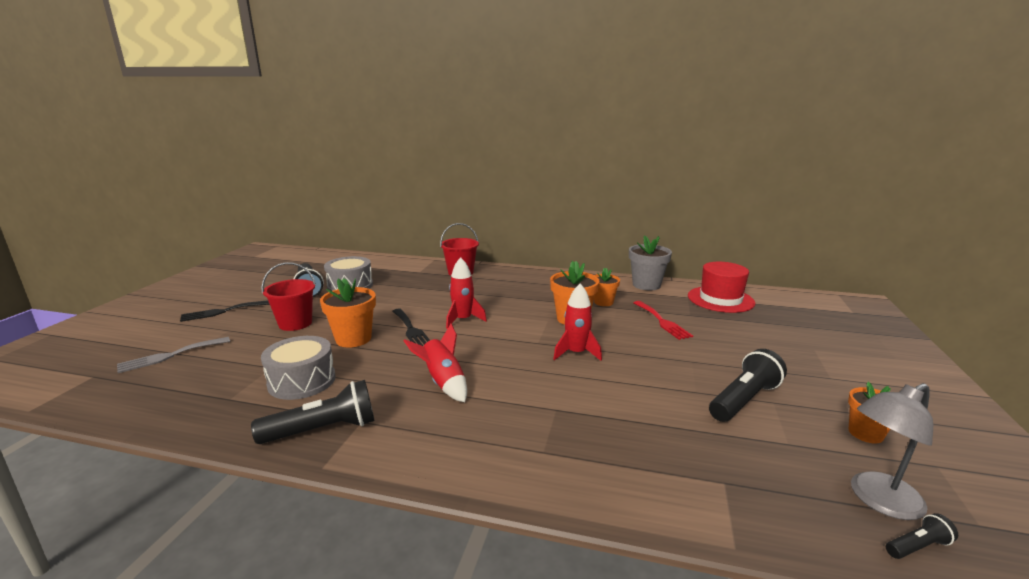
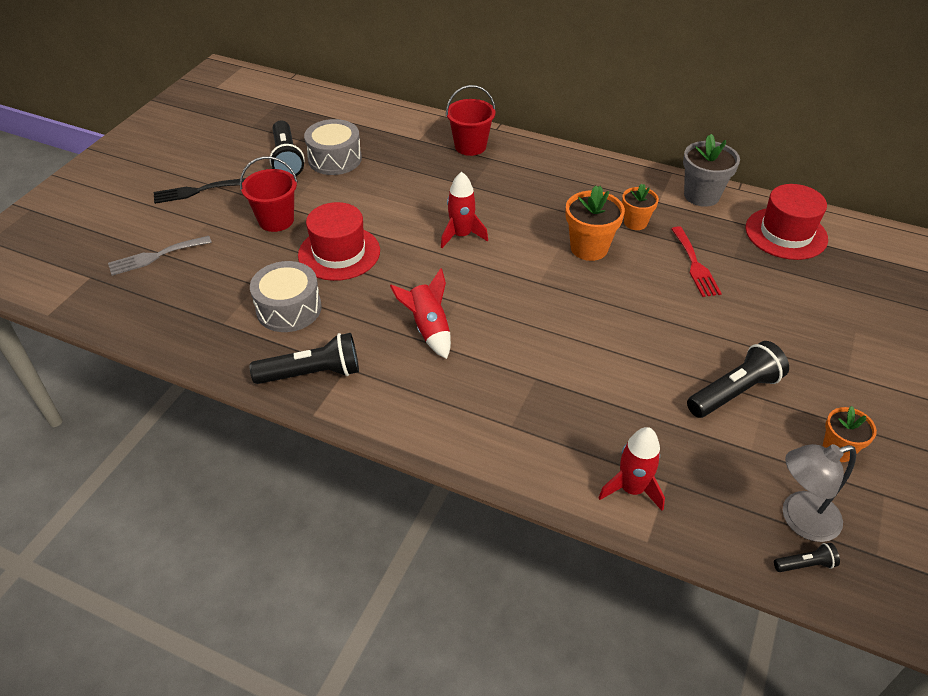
camera: 10 degrees right, 25 degrees up
orange flower pot [320,278,376,348] -> red hat [298,202,380,281]
black fork [393,309,430,346] -> none
red rocket [553,283,602,361] -> red rocket moved to [598,427,665,511]

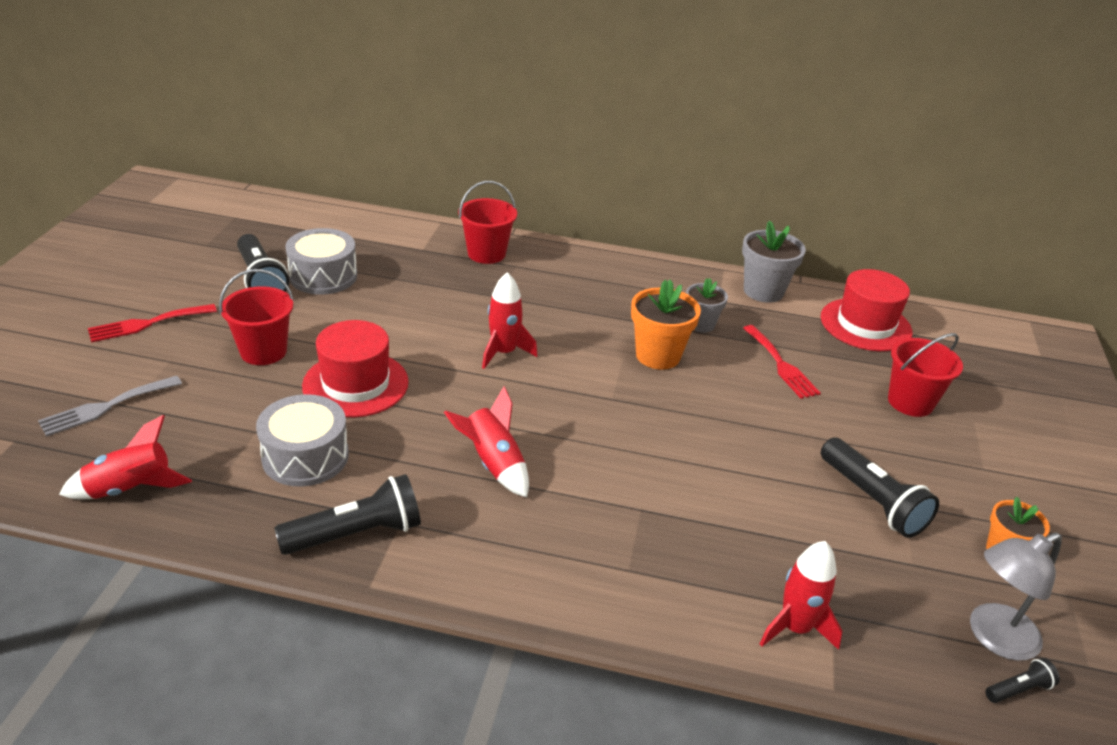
camera: 15 degrees left, 10 degrees down
black fork [154,178,246,204] -> red fork [88,304,217,342]
orange flower pot [622,184,659,230] -> grey flower pot [686,278,728,333]
black flashlight [687,341,789,418] -> black flashlight turned 105 degrees clockwise [821,438,939,538]
none -> red rocket [59,415,192,499]
none -> red bucket [888,333,963,417]

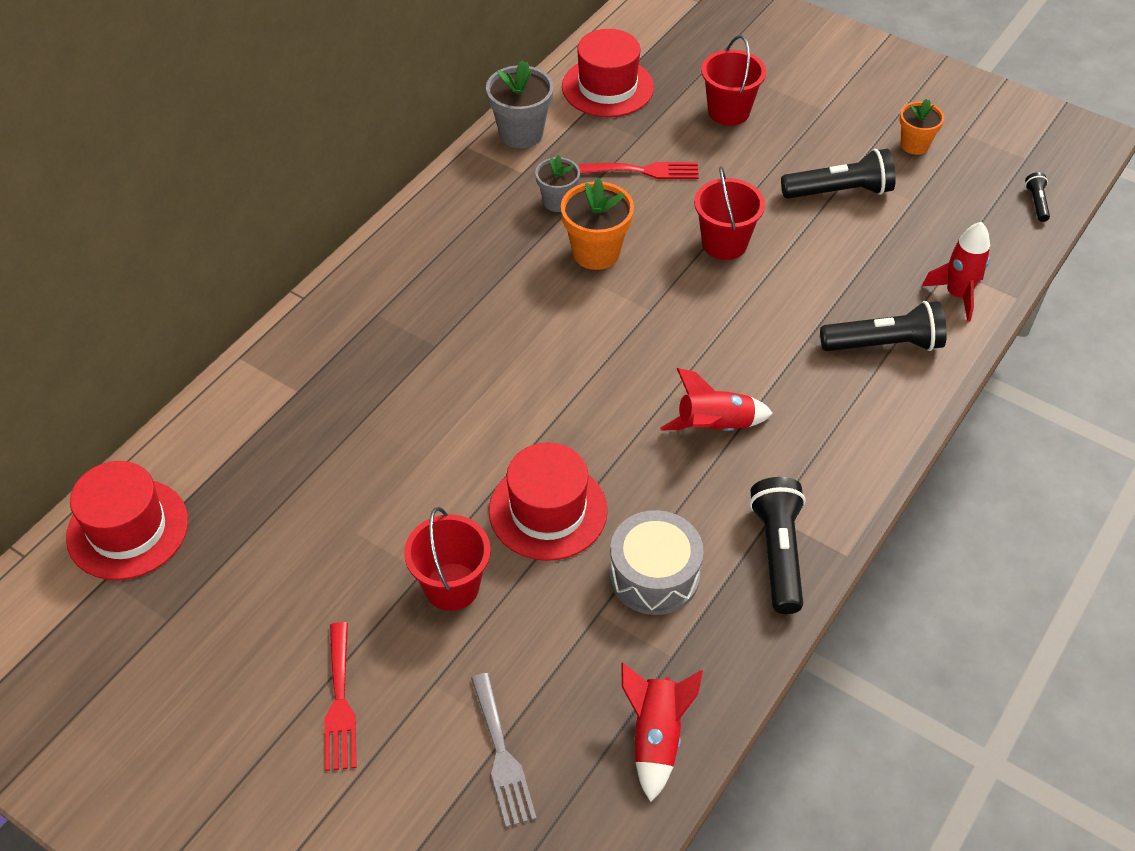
camera: 65 degrees left, 15 degrees up
black flashlight [237,234,289,292] -> black flashlight moved to [820,301,947,351]
grey drum [285,228,357,295] -> none
red bucket [458,181,517,264] -> red bucket moved to [694,166,765,260]
red rocket [482,272,538,369] -> none
grey lamp [970,533,1062,661] -> none
none -> red hat [66,461,188,580]

